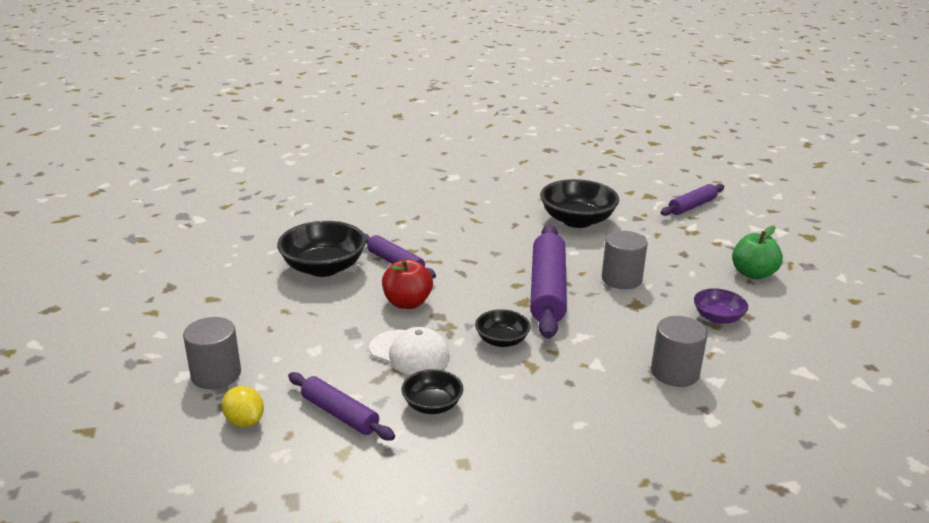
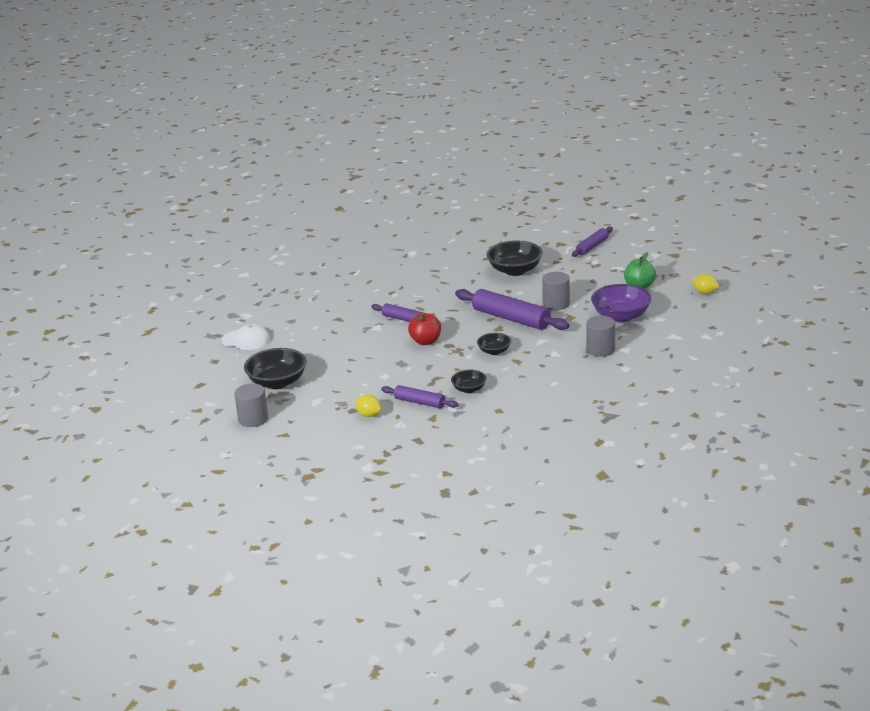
camera: 10 degrees left, 0 degrees up
grey cylinder [183,317,241,389] -> grey cylinder moved to [234,384,268,427]
black bowl [277,221,366,277] -> black bowl moved to [244,348,307,389]
white cap [370,327,450,375] -> white cap moved to [222,324,270,350]
purple rolling pin [530,225,567,339] -> purple rolling pin turned 45 degrees counterclockwise [455,289,569,330]
purple bowl [694,288,748,324] -> purple bowl [591,284,651,322], size x1.80
none -> yellow lemon [693,274,719,294]

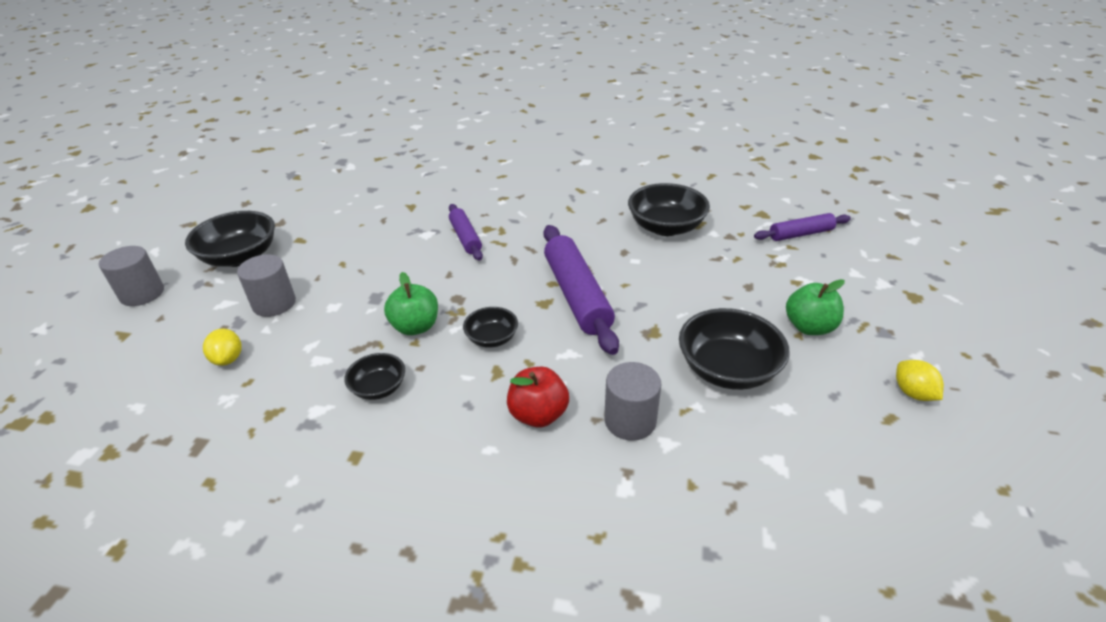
camera: 35 degrees right, 10 degrees up
white cap [222,324,270,350] -> none
purple rolling pin [381,385,458,408] -> none
red apple [408,313,441,345] -> red apple moved to [507,367,569,427]
grey cylinder [542,272,570,310] -> grey cylinder moved to [237,254,296,317]
purple bowl [591,284,651,322] -> black bowl [679,308,790,390]
none -> green apple [384,272,438,335]

